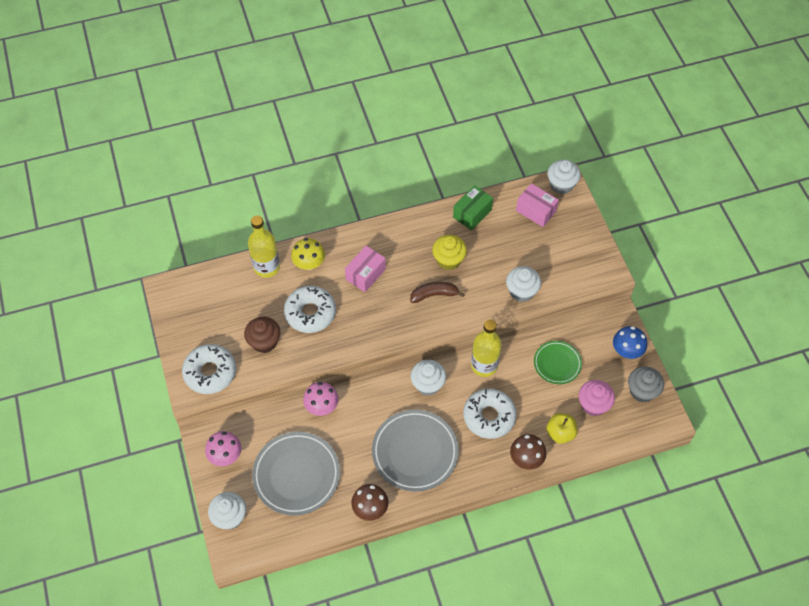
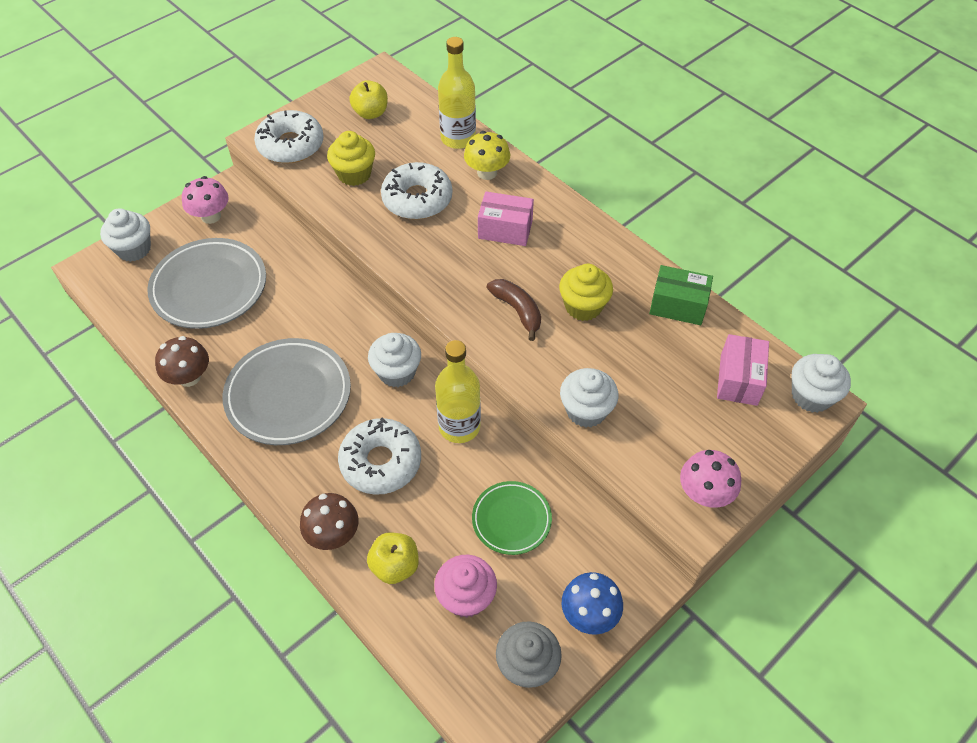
camera: 65 degrees right, 5 degrees down
brown cupcake [244,317,280,353] -> yellow cupcake [327,131,375,186]
pink mushroom [303,382,339,416] -> pink mushroom moved to [680,450,741,508]
none -> yellow apple [349,80,388,119]

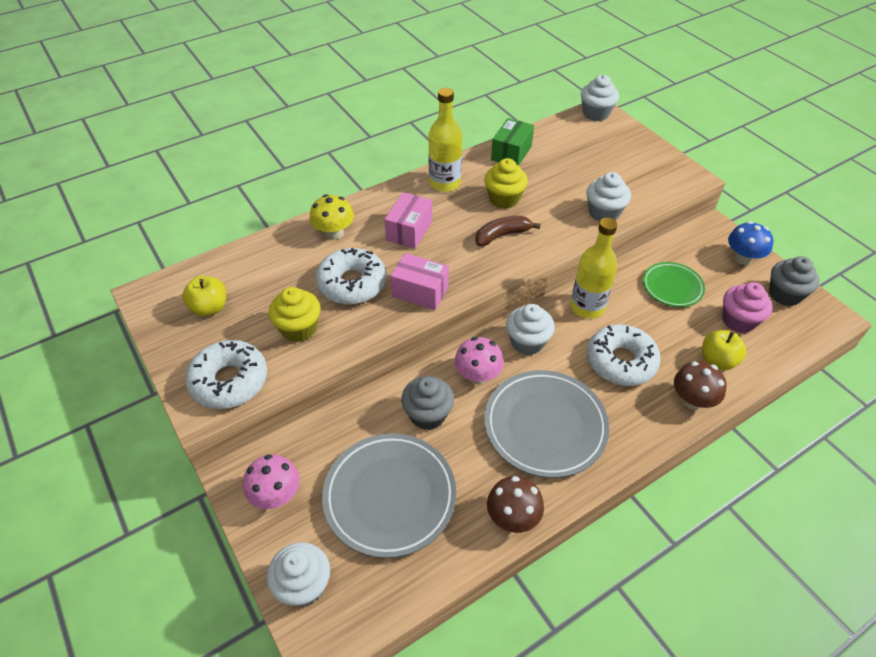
camera: 80 degrees left, 5 degrees down
yellow bottle [438,37,476,149] -> yellow bottle moved to [429,88,462,192]
pink mushroom [680,450,741,508] -> pink mushroom moved to [455,337,504,384]
pink box [717,334,769,406] -> pink box moved to [390,253,449,310]
none -> grey cupcake [401,376,454,430]

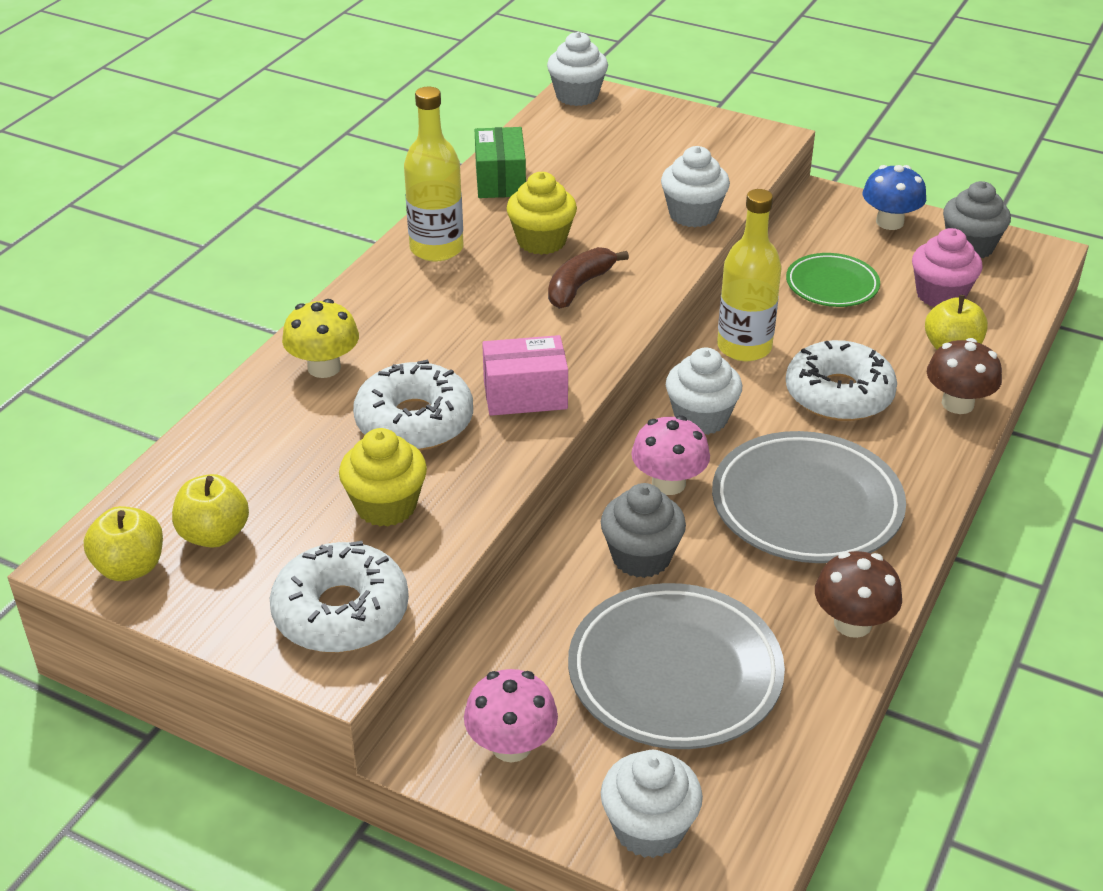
camera: 30 degrees left, 10 degrees down
pink box [384,192,432,249] -> none
none -> yellow apple [84,506,163,581]

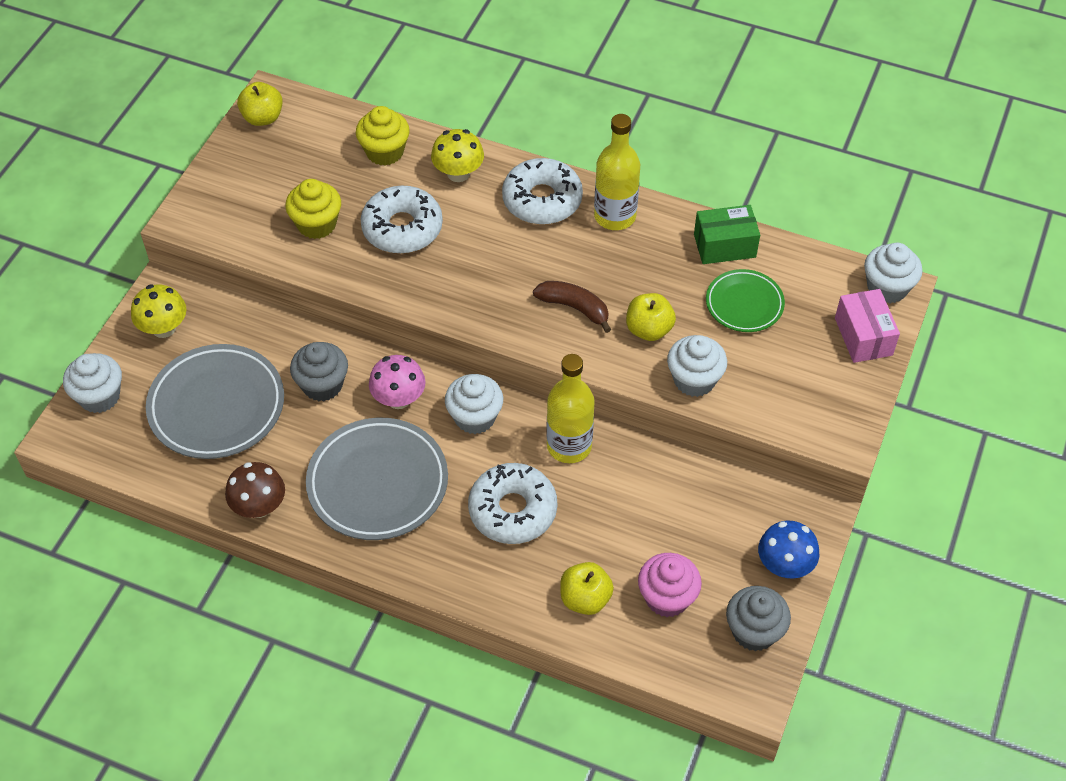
camera: 85 degrees right, 15 degrees up
yellow apple [172,474,249,548] -> yellow apple moved to [626,293,676,341]
white donut [270,541,409,653] -> white donut moved to [502,158,583,225]
pink mushroom [464,669,558,762] -> yellow mushroom [131,284,187,338]
pink box [482,335,568,416] -> pink box moved to [835,289,900,363]
yellow cupcake [506,172,577,255] -> yellow cupcake moved to [356,106,410,166]
green plate [786,253,880,307] -> green plate moved to [706,269,785,332]
brown mushroom [927,338,1002,414] -> none

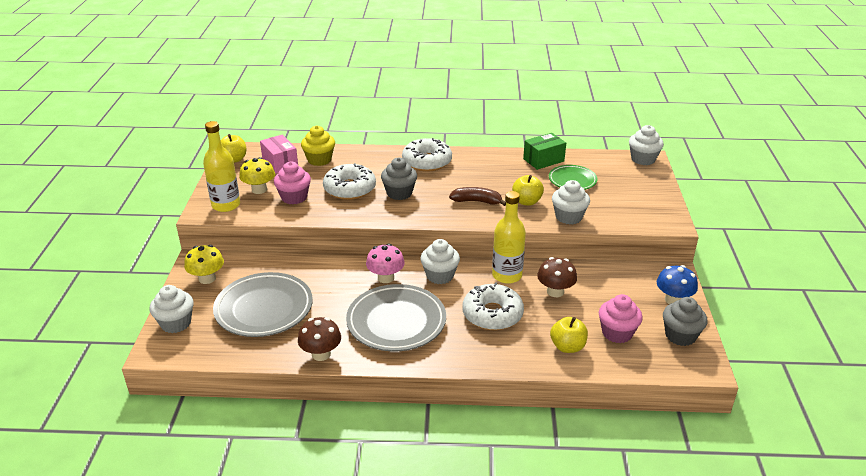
camera: 20 degrees left, 20 degrees down
yellow cupcake [285,179,341,239] -> pink cupcake [274,162,311,204]
grey cupcake [290,342,348,401] -> grey cupcake moved to [381,158,417,200]
yellow mushroom [431,129,484,182] -> yellow mushroom moved to [239,157,275,194]
yellow bottle [594,114,640,230] -> yellow bottle moved to [203,121,240,212]
pink box [835,289,900,363] -> pink box moved to [260,135,298,174]
none -> brown mushroom [537,257,577,297]

